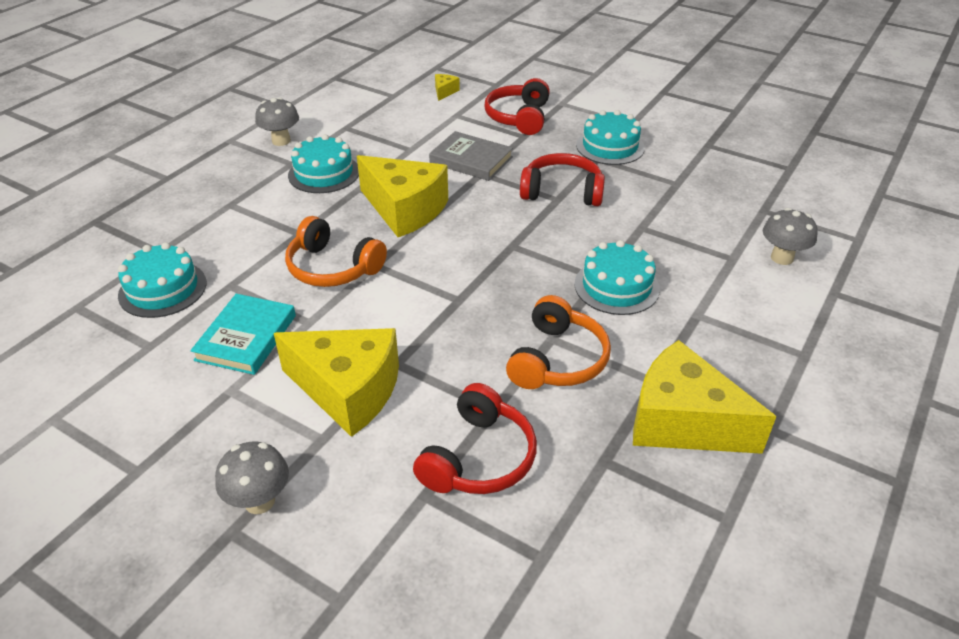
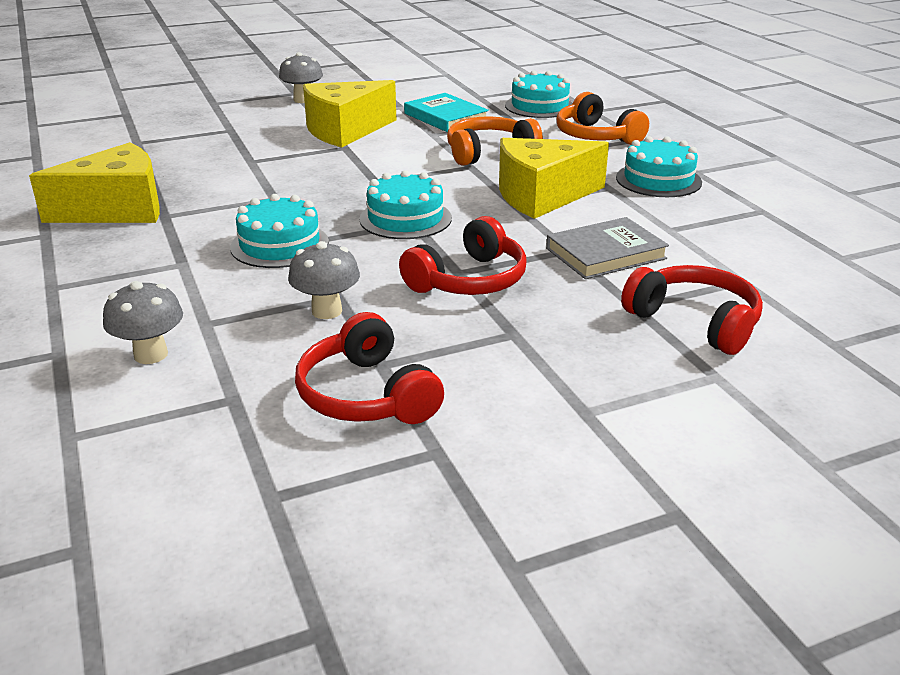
camera: 125 degrees right, 10 degrees down
grey mushroom [255,97,299,146] -> grey mushroom moved to [288,241,360,319]
red headphones [413,383,537,494] -> red headphones moved to [295,312,444,424]
yellow cheese [435,74,460,101] -> none
orange headphones [506,295,611,389] -> orange headphones moved to [557,92,649,145]
turquoise cake [576,110,645,165] -> turquoise cake moved to [359,170,452,239]

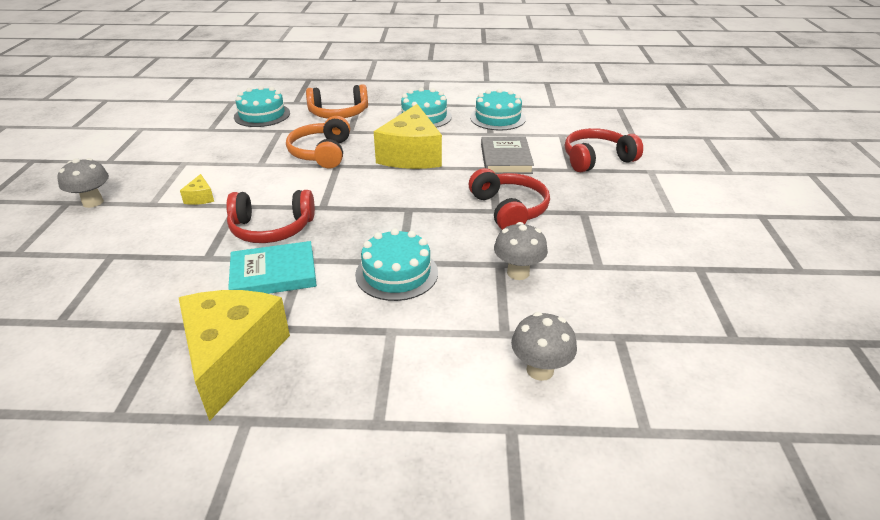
camera: 65 degrees left, 5 degrees up
red headphones [295,312,444,424] -> red headphones moved to [226,190,315,243]
yellow cheese [303,80,396,147] -> yellow cheese [180,174,214,205], size x0.40
turquoise cake [359,170,452,239] -> turquoise cake moved to [470,89,526,130]
turquoise book [404,93,489,132] -> turquoise book moved to [228,241,317,294]

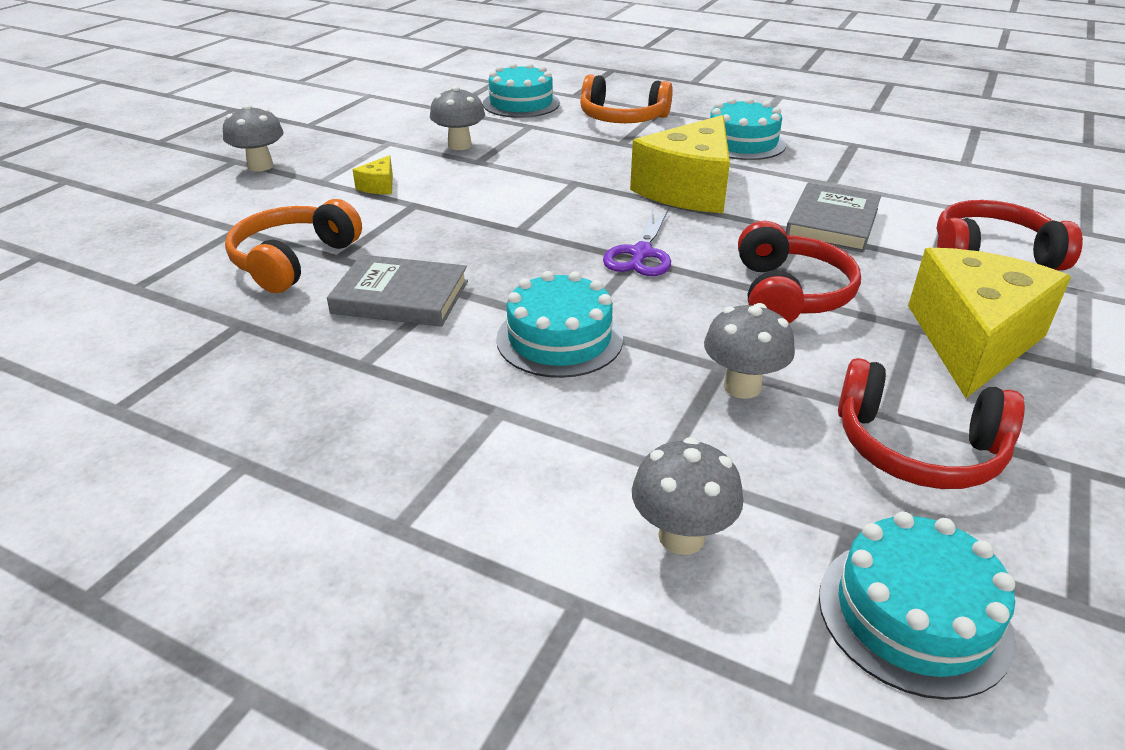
camera: 25 degrees right, 0 degrees up
yellow cheese [179,290,290,421] -> yellow cheese moved to [908,247,1071,398]
red headphones [226,190,315,243] -> red headphones moved to [838,358,1025,489]
turquoise book [228,241,317,294] -> grey book [327,255,468,327]
orange headphones [286,116,350,169] -> orange headphones moved to [225,199,362,293]
turquoise cake [470,89,526,130] -> turquoise cake moved to [819,512,1016,700]
none -> grey mushroom [430,86,485,150]
none -> purple scissors [603,208,671,276]

